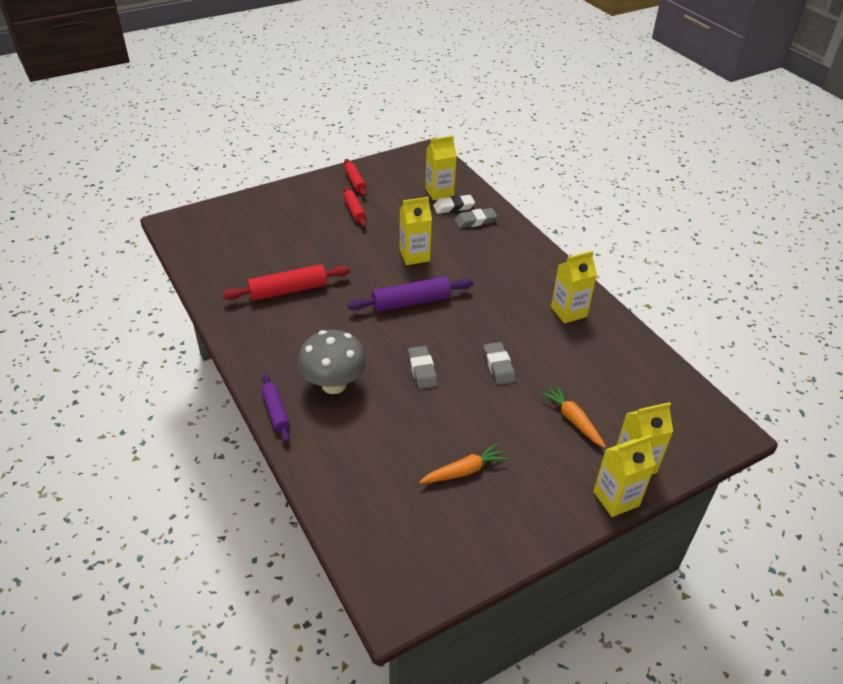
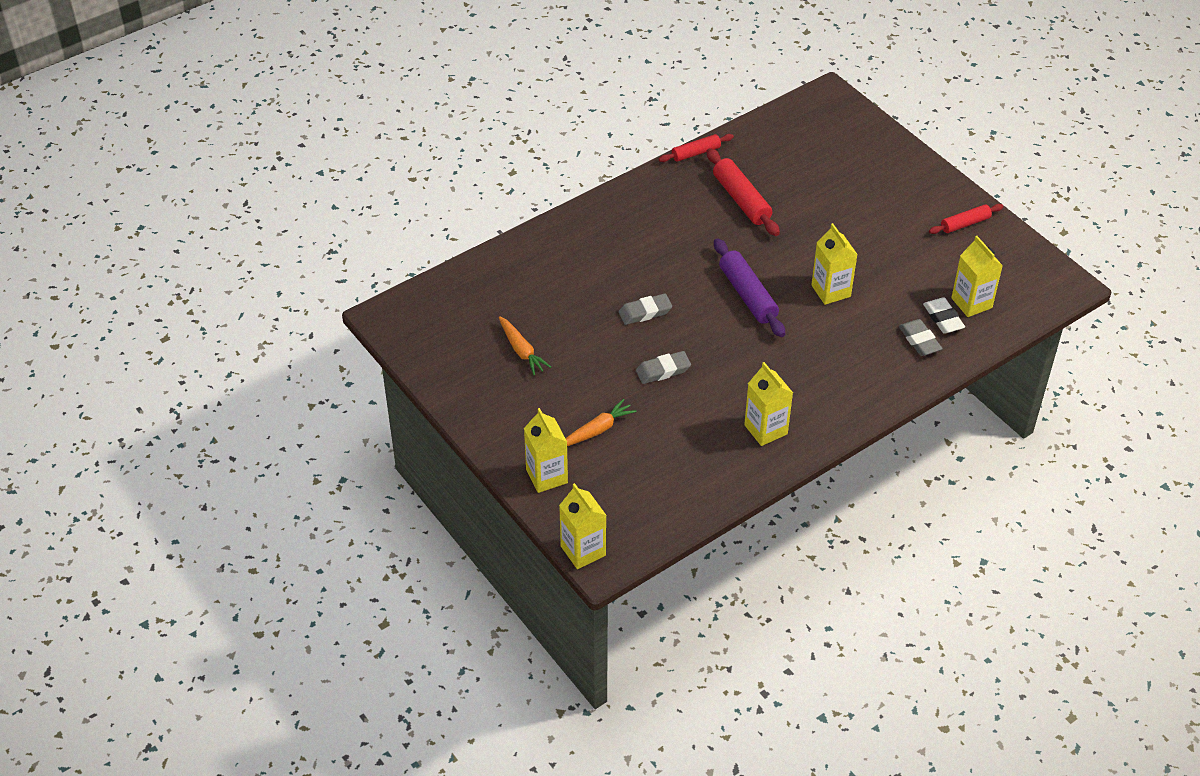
camera: 85 degrees right, 5 degrees up
purple rolling pin [261,374,290,442] -> none
grey mushroom [298,330,367,394] -> none
red rolling pin [343,186,366,227] -> red rolling pin moved to [659,134,734,162]
yellow carton [593,435,656,517] -> yellow carton moved to [559,483,606,569]

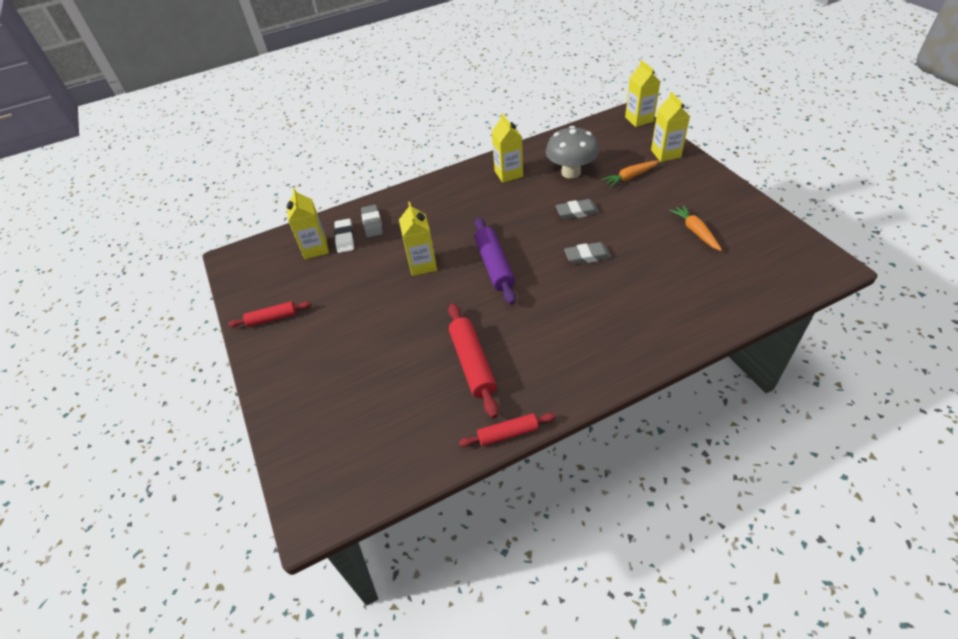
camera: 165 degrees left, 0 degrees up
none -> grey mushroom [546,126,599,179]

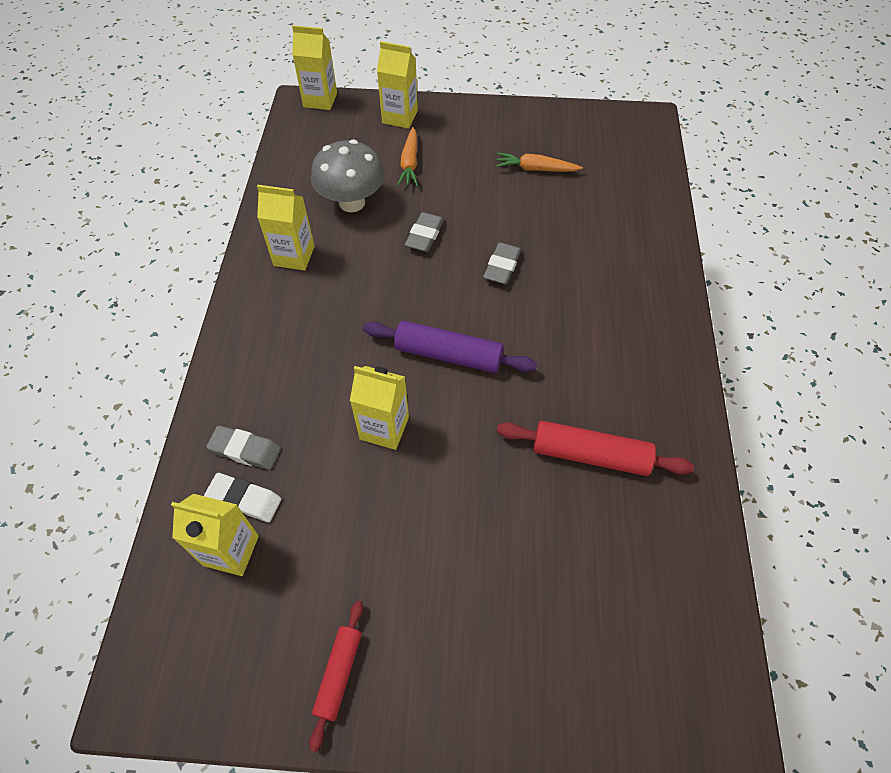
camera: 65 degrees left, 10 degrees up
red rolling pin [459,413,556,447] -> none

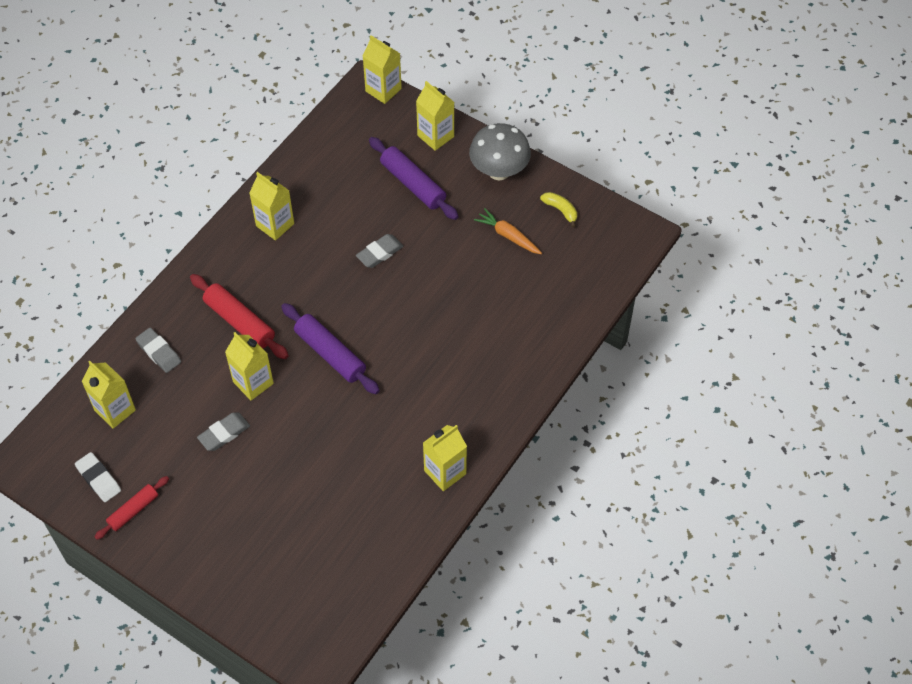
camera: 30 degrees right, 0 degrees up
white eraser [204,473,281,522] -> white eraser moved to [75,452,121,502]
grey mushroom [311,140,385,212] -> grey mushroom moved to [469,123,531,180]
orange carrot [397,127,418,186] -> purple rolling pin [369,137,459,220]
grey eraser [483,243,521,284] -> grey eraser moved to [197,412,250,451]
red rolling pin [497,421,694,476] -> red rolling pin moved to [190,274,289,359]
none -> yellow carton [423,425,467,491]
none -> yellow banana [540,192,577,228]

